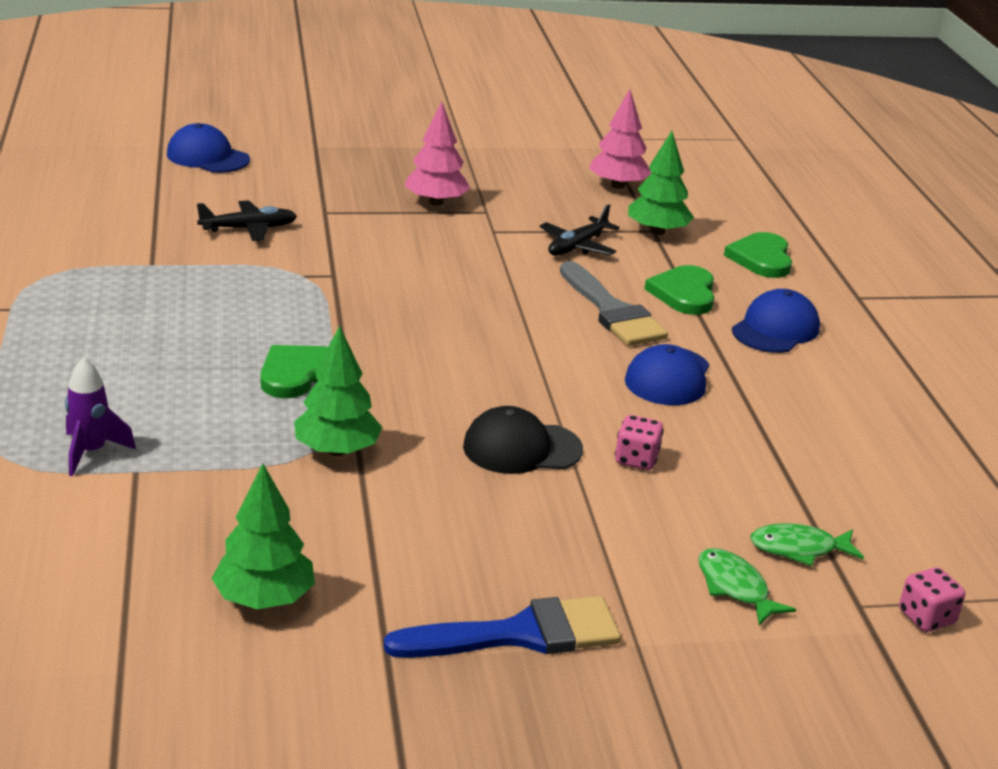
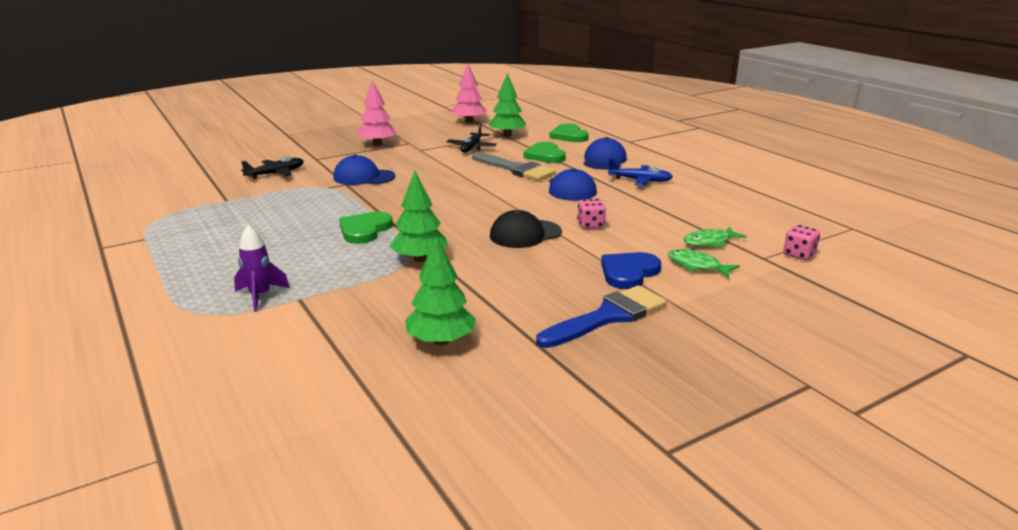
camera: 20 degrees left, 5 degrees down
blue cap [167,123,250,173] -> blue cap moved to [333,155,395,185]
none -> blue heart [601,252,661,289]
none -> blue plane [608,159,673,186]

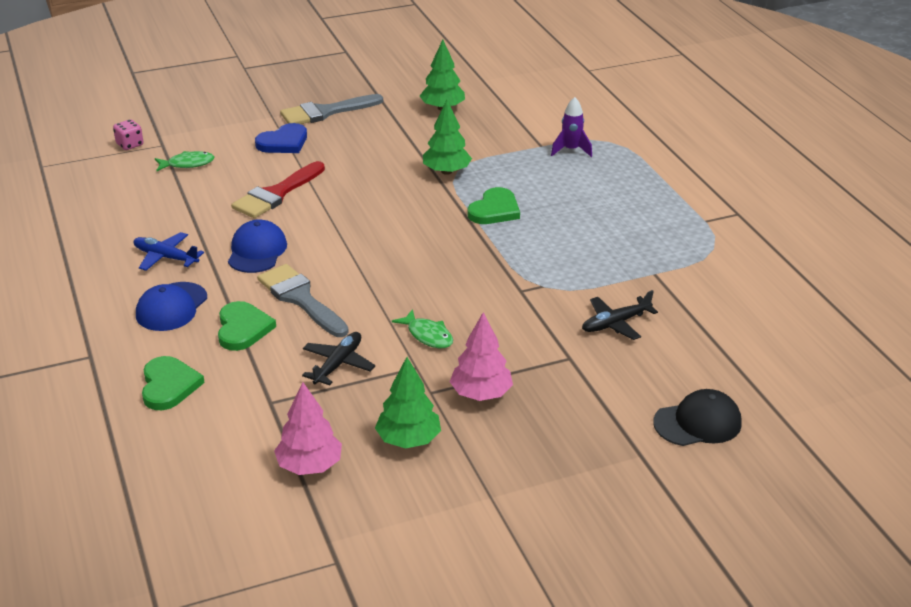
camera: 170 degrees left, 10 degrees up
blue cap [333,155,395,185] -> none
green tree [489,73,526,137] -> green tree moved to [375,357,441,449]
black cap [490,210,562,248] -> black cap moved to [653,389,742,446]
blue brush [536,285,667,348] -> grey brush [280,94,383,124]
pink dice [577,199,606,229] -> red brush [231,161,325,218]
green fish [668,249,740,278] -> green fish moved to [392,309,453,348]

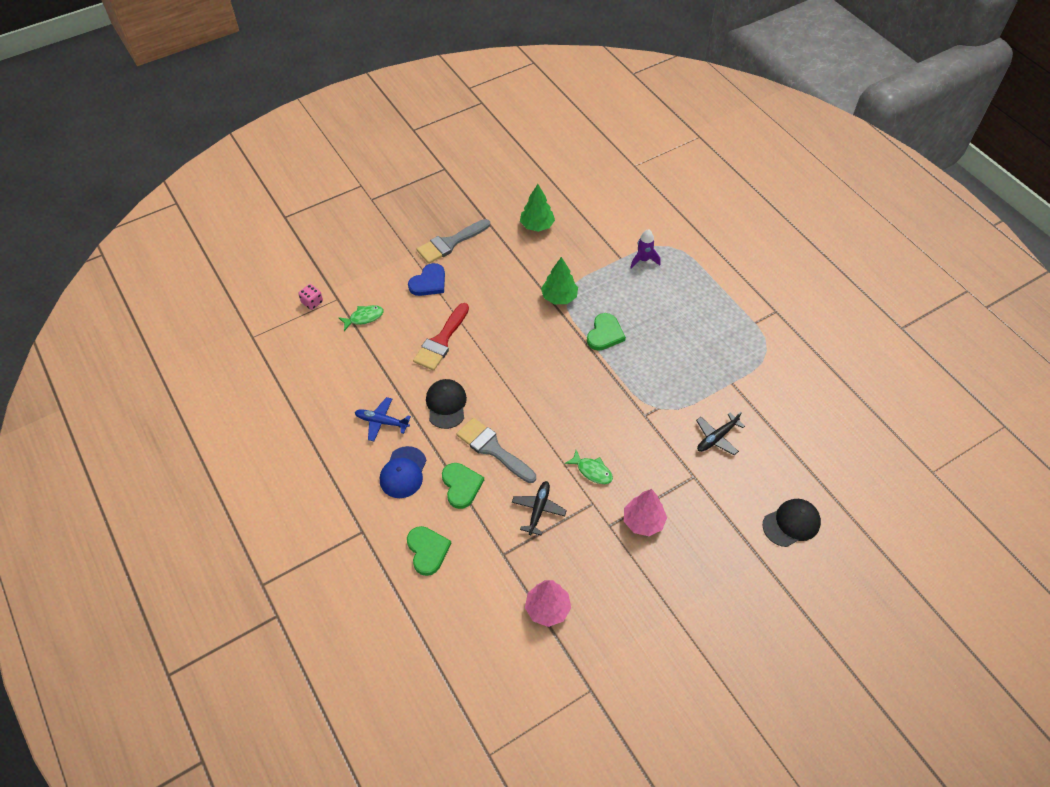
camera: 10 degrees left, 20 degrees up
blue cap [228,219,287,273] -> black cap [426,379,467,429]
green tree [375,357,441,449] -> none

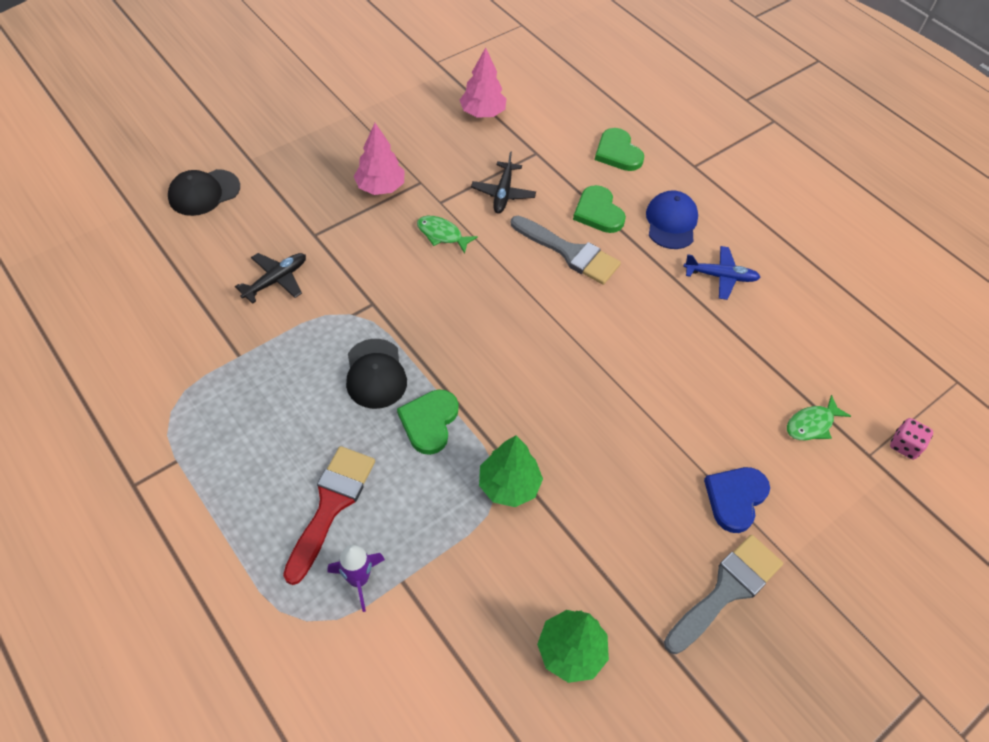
camera: 170 degrees right, 0 degrees up
red brush [413,303,469,371] -> red brush moved to [283,446,375,585]
black cap [426,379,467,429] -> black cap moved to [346,339,407,409]

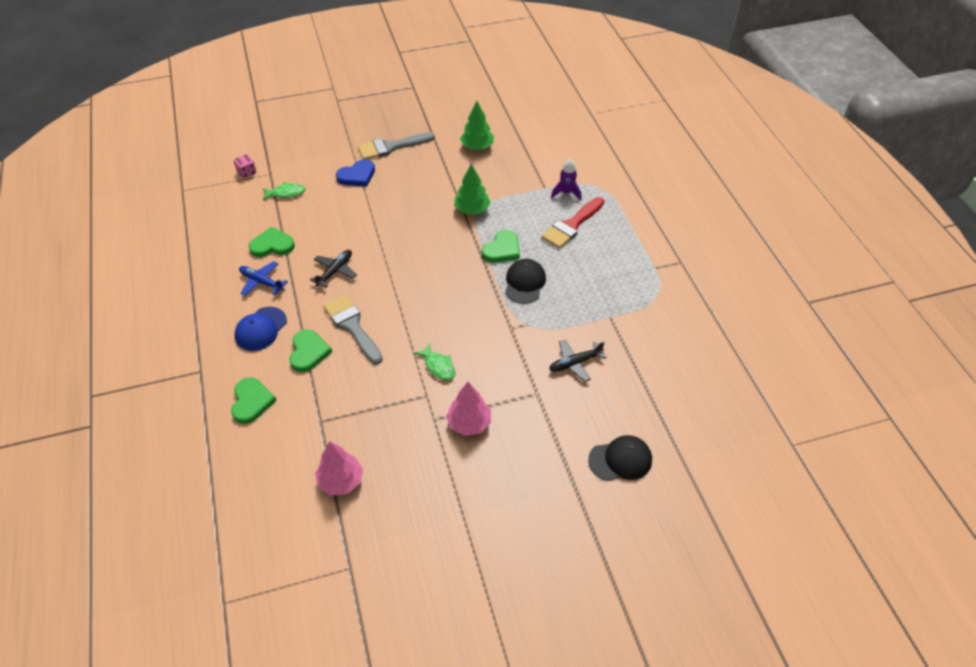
camera: 155 degrees left, 5 degrees down
black plane [471,151,536,214] -> black plane moved to [310,250,357,288]
none -> green heart [249,227,295,257]

